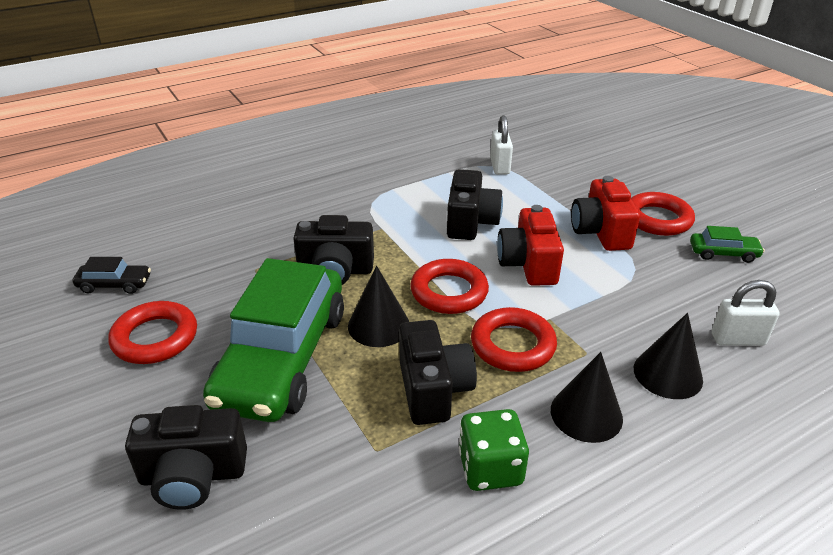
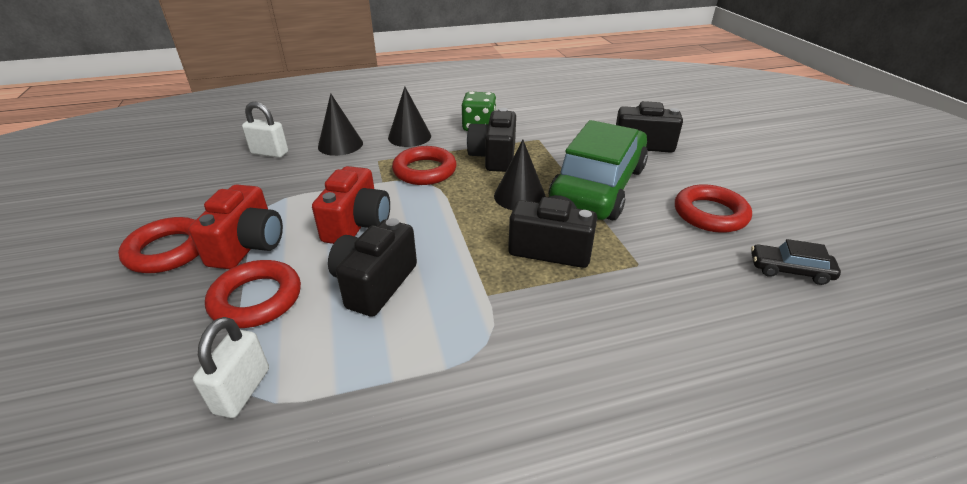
camera: 165 degrees left, 0 degrees up
red ring [410,259,489,314] -> red ring moved to [205,260,301,328]
green car [690,226,765,263] -> none

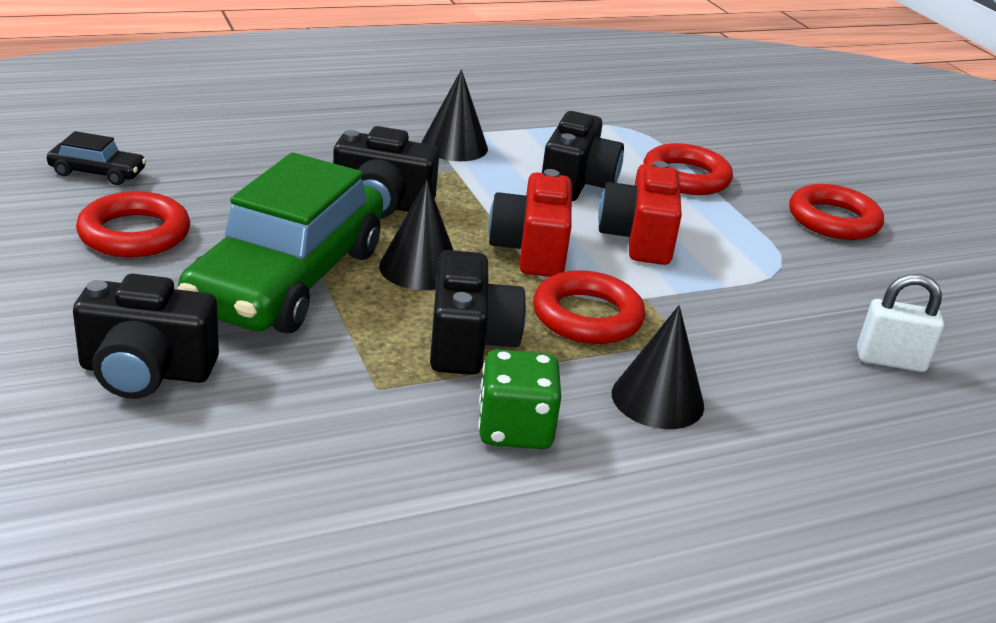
camera: 170 degrees right, 5 degrees down
red camera [188,184,283,269] -> red camera moved to [488,169,572,277]
white padlock [193,317,269,418] -> none
black cone [318,93,363,156] -> black cone moved to [421,69,488,161]

